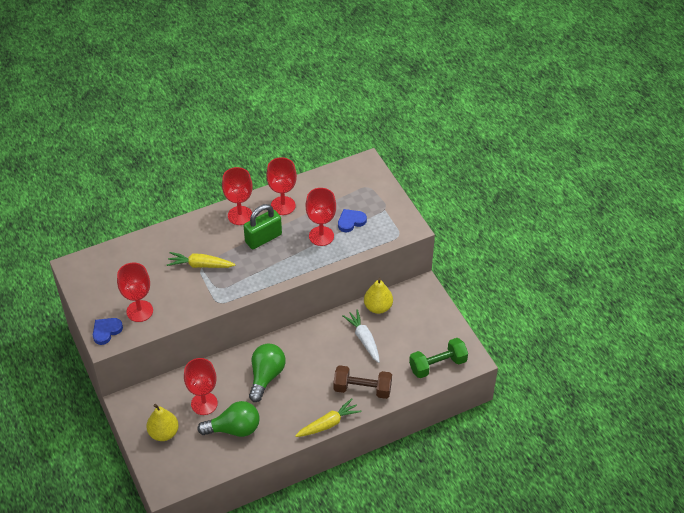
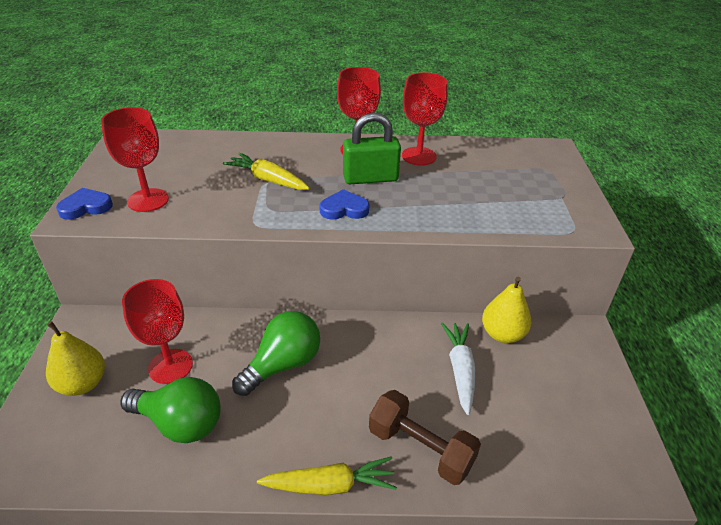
camera: 25 degrees right, 10 degrees down
red goblet [306,188,336,246] -> none
blue heart [338,209,367,232] -> blue heart moved to [319,189,370,220]
green dumbbell [409,338,468,378] -> none

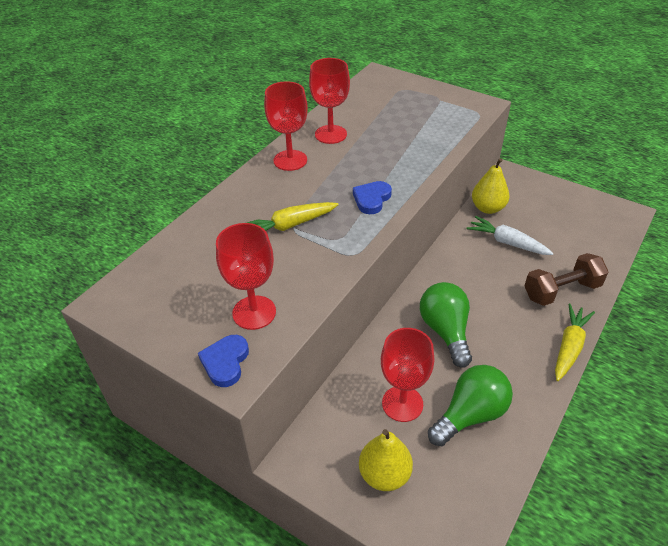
camera: 55 degrees left, 5 degrees up
green padlock [343,112,401,184] -> none

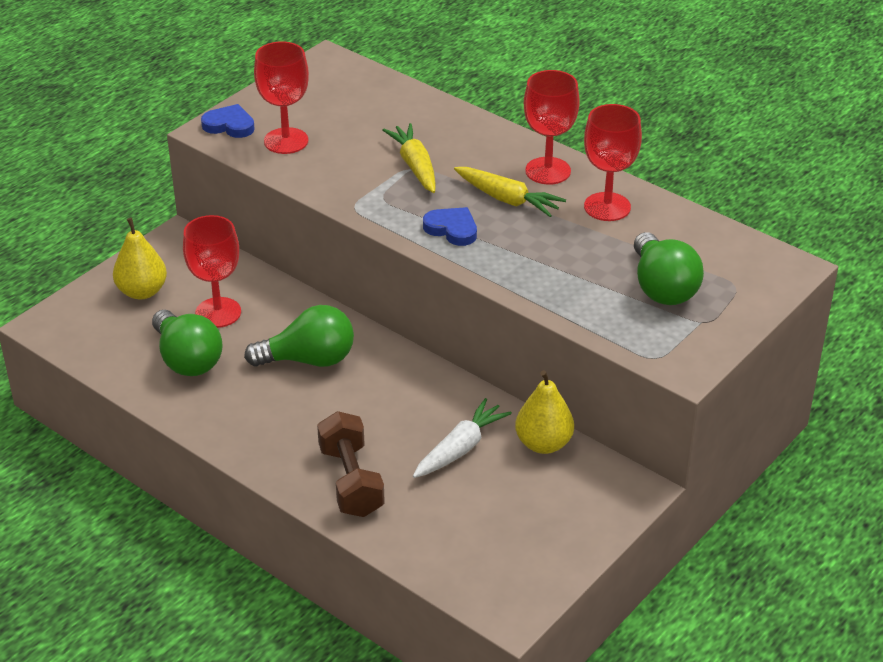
camera: 95 degrees right, 5 degrees down
yellow carrot [555,304,595,381] -> yellow carrot moved to [454,167,566,217]
none -> green light bulb [634,232,704,305]

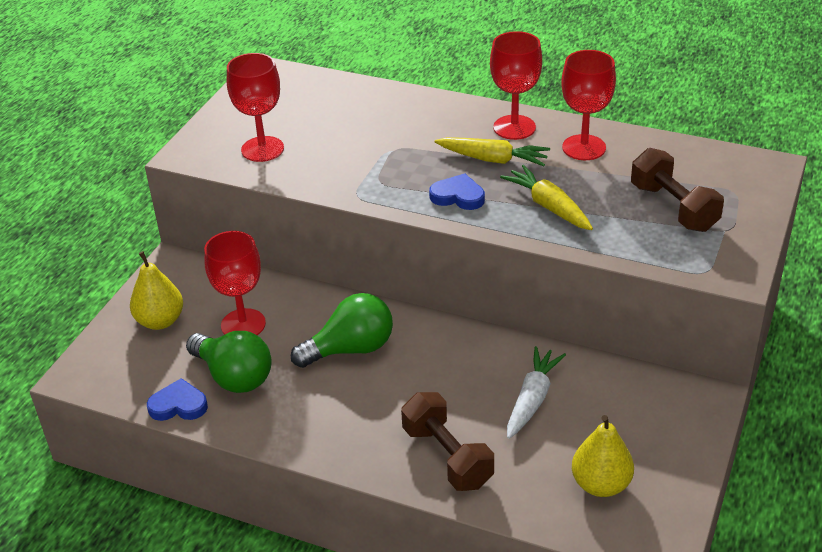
camera: 15 degrees left, 0 degrees up
blue heart [201,104,255,138] -> blue heart moved to [147,378,208,421]
yellow carrot [382,123,436,193] -> yellow carrot moved to [500,165,593,230]
yellow pear [515,370,574,454] -> yellow pear moved to [572,415,634,497]
green light bulb [634,232,704,305] -> brown dumbbell [631,148,724,232]

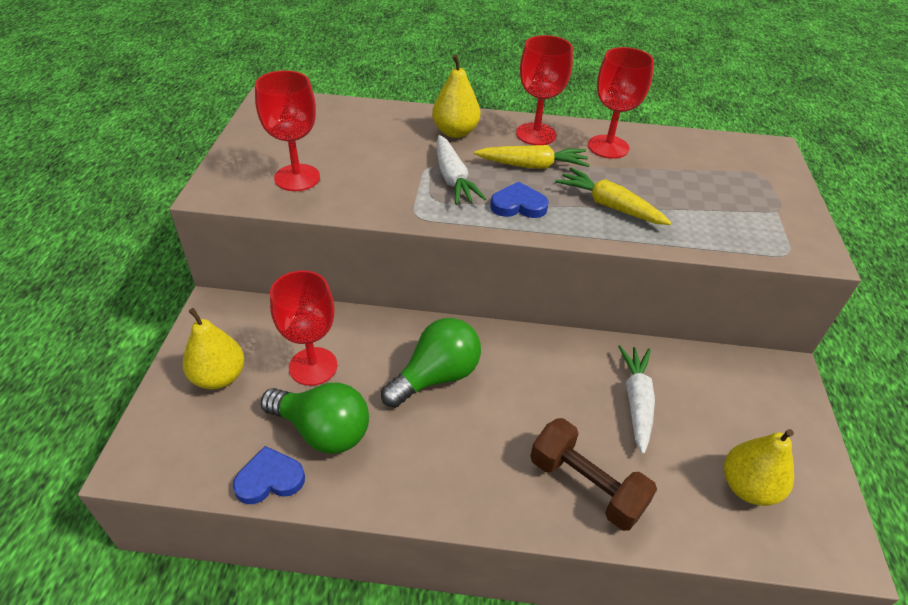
camera: 20 degrees left, 5 degrees up
brown dumbbell [631,148,724,232] -> none
none -> yellow pear [432,54,480,138]
none -> white carrot [437,135,486,205]

